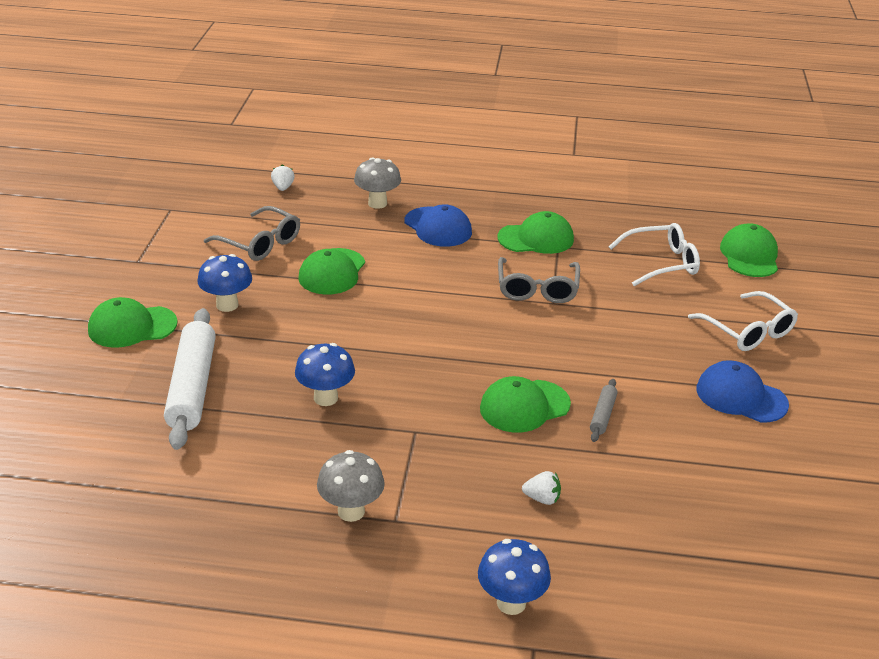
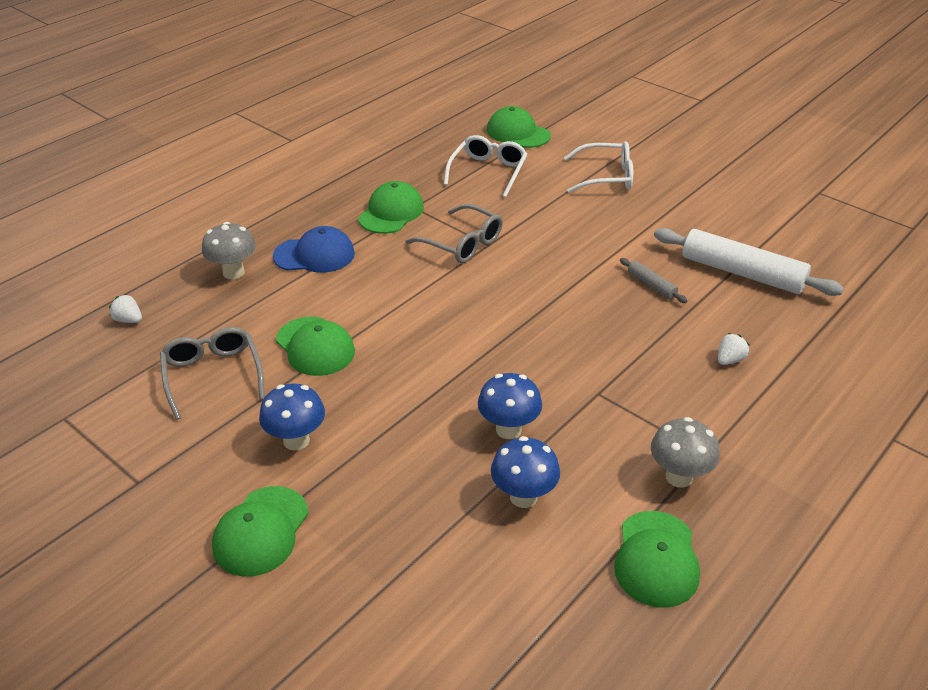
camera: 55 degrees left, 5 degrees up
white rolling pin [164,308,216,450] -> white rolling pin moved to [654,228,844,296]
grey glasses [204,206,300,261] -> grey glasses turned 90 degrees counterclockwise [160,327,265,420]
blue mushroom [478,539,551,615] -> blue mushroom moved to [491,436,560,508]
green cap [480,376,571,433] -> green cap moved to [614,511,700,608]
blue cap [696,360,789,423] -> none

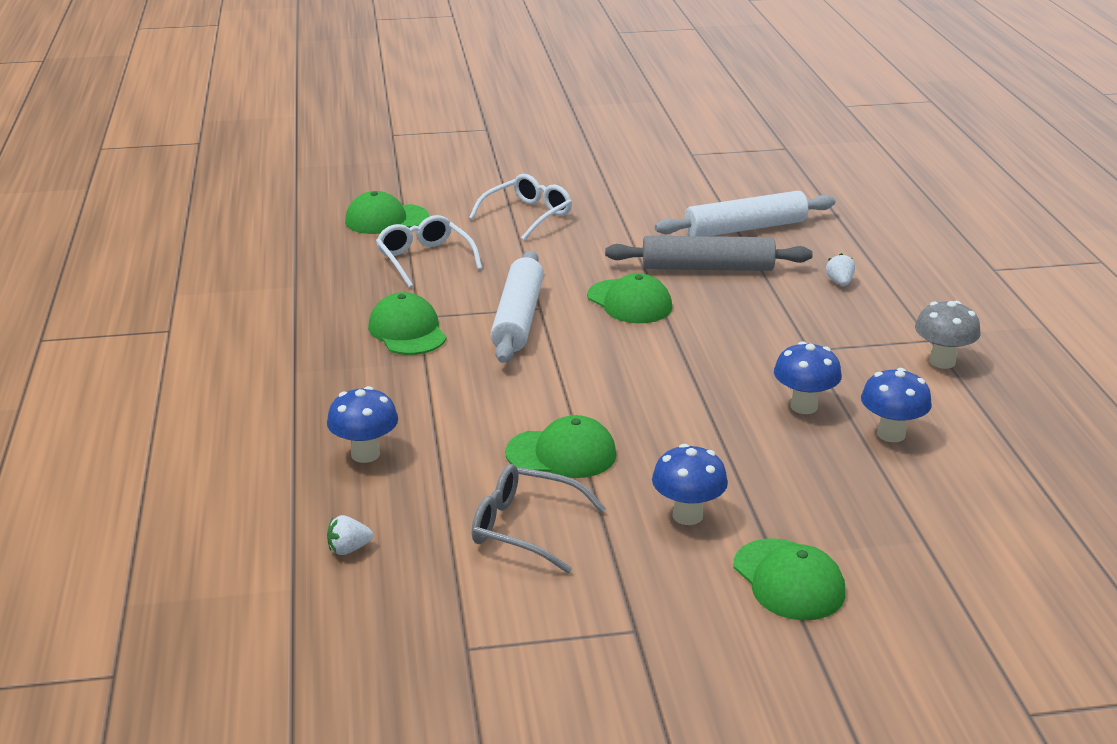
camera: 50 degrees left, 10 degrees down
grey mushroom [202,222,256,279] -> blue mushroom [327,386,398,463]
blue cap [273,226,355,273] -> none
grey glasses [405,204,503,263] -> white rolling pin [491,251,544,363]
green cap [614,511,700,608] -> green cap moved to [587,273,672,323]
grey rolling pin [620,258,688,303] -> grey rolling pin [605,236,813,271], size x2.19

